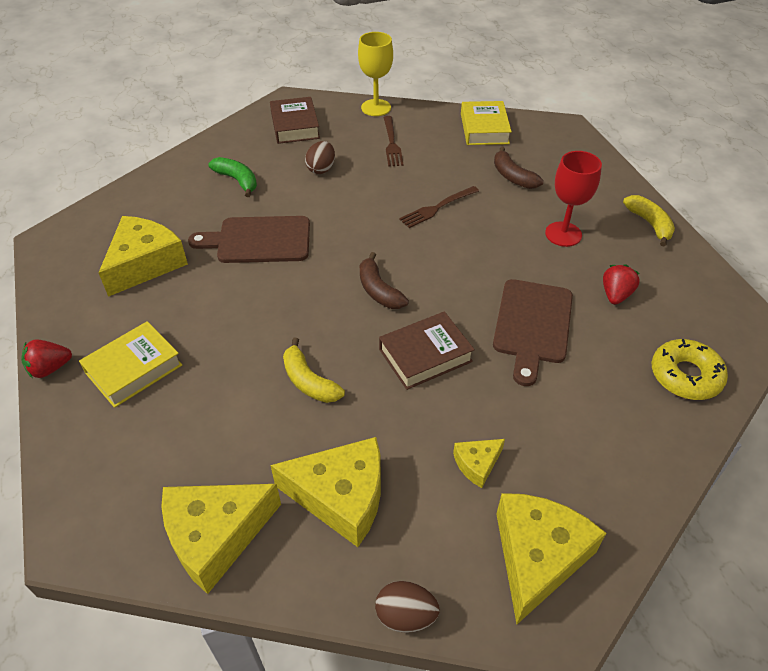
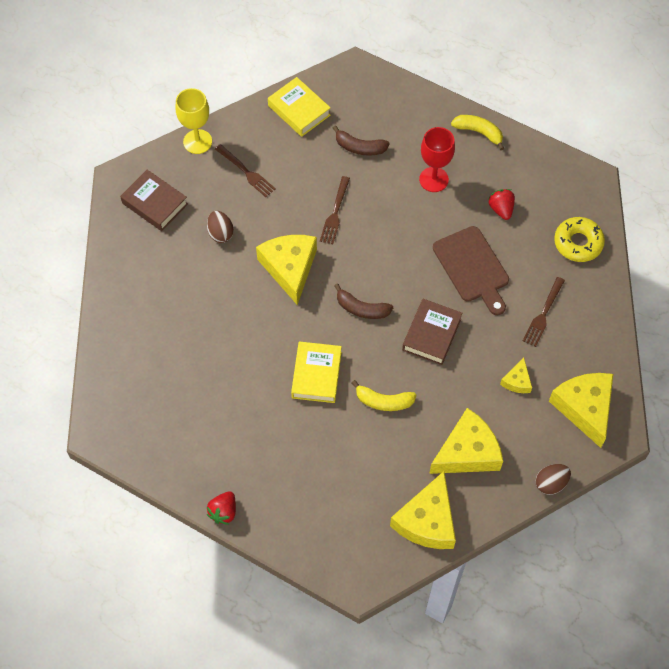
camera: 40 degrees left, 15 degrees up
yellow book [79,321,182,408] -> yellow book moved to [291,341,342,403]
yellow cheese [99,216,188,297] -> yellow cheese moved to [256,235,317,305]
brown cutting board [188,216,310,263] -> none
green banana [208,157,257,197] -> none
none -> brown fork [523,277,565,347]

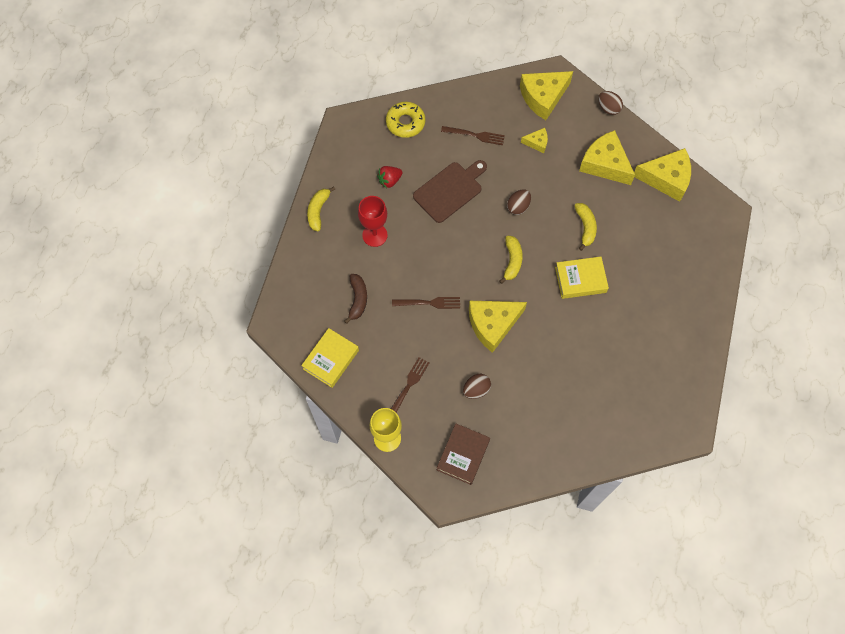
camera: 105 degrees left, 5 degrees up
red strawberry [207,491,236,525] -> none
brown banana [334,283,393,319] -> yellow banana [499,236,523,284]
brown book [402,299,462,365] -> brown egg [507,189,531,215]

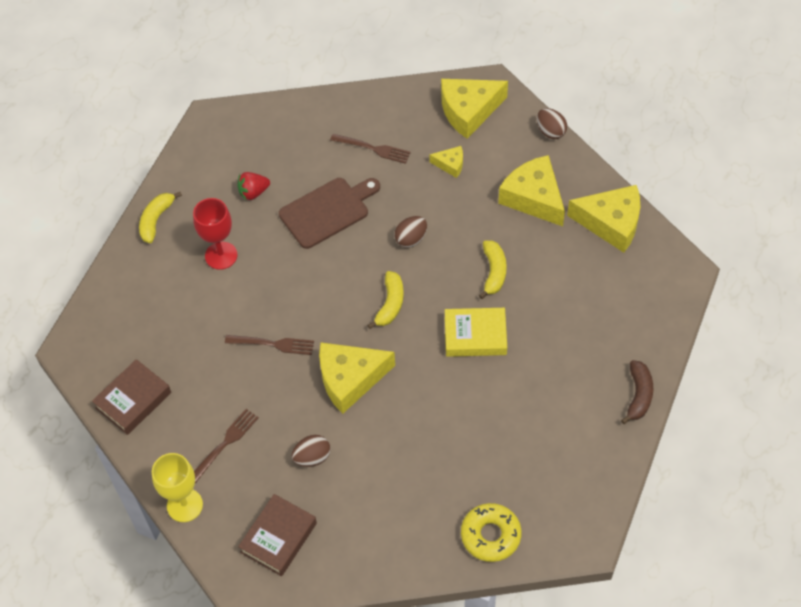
camera: 10 degrees right, 10 degrees down
yellow book [301,328,359,388] -> brown book [92,359,171,435]
brown banana [344,274,367,324] -> brown banana moved to [621,360,653,424]
yellow donut [386,102,425,138] -> yellow donut moved to [461,503,522,562]

